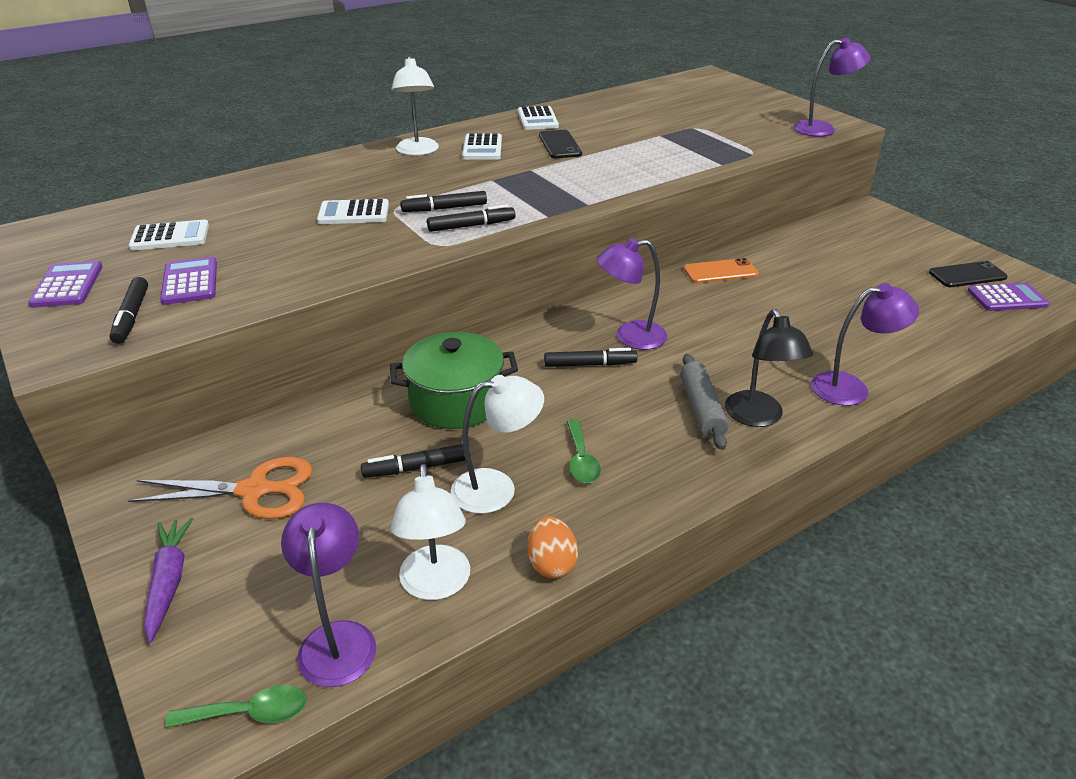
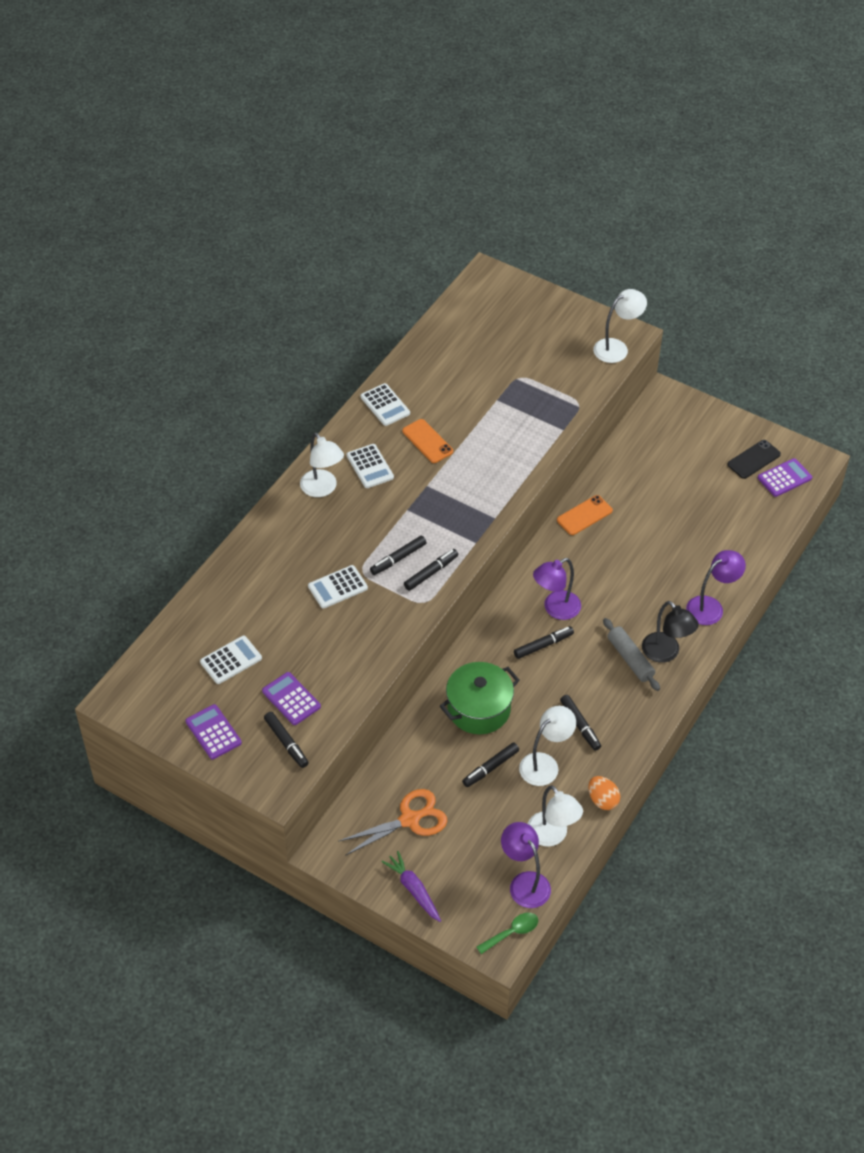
camera: 25 degrees left, 15 degrees up
black phone [539,130,582,158] -> orange phone [402,419,453,463]
green spoon [566,419,601,483] -> black marker [560,695,601,751]
purple lamp [793,37,870,137] -> white lamp [593,289,647,363]

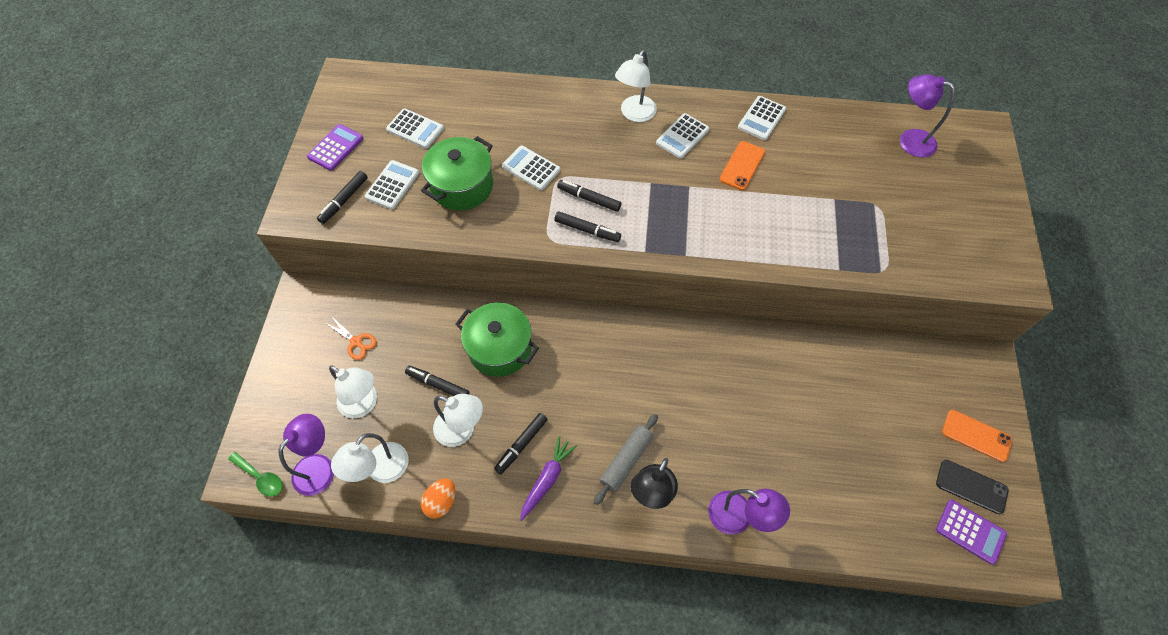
camera: 65 degrees right, 10 degrees up
purple calculator [262,672,321,725] -> white calculator [365,160,419,209]
orange scissors [338,789,447,856] -> orange scissors [324,315,376,360], size x0.58
purple carrot [382,851,441,922] -> purple carrot moved to [520,436,577,521]
black marker [514,626,574,659] -> none
purple lamp [533,558,581,620] -> purple lamp moved to [900,74,955,158]
orange phone [557,495,613,535] -> orange phone moved to [942,410,1012,462]
white lamp [593,289,647,363] -> white lamp moved to [329,365,377,418]
none -> green pot [421,136,493,211]

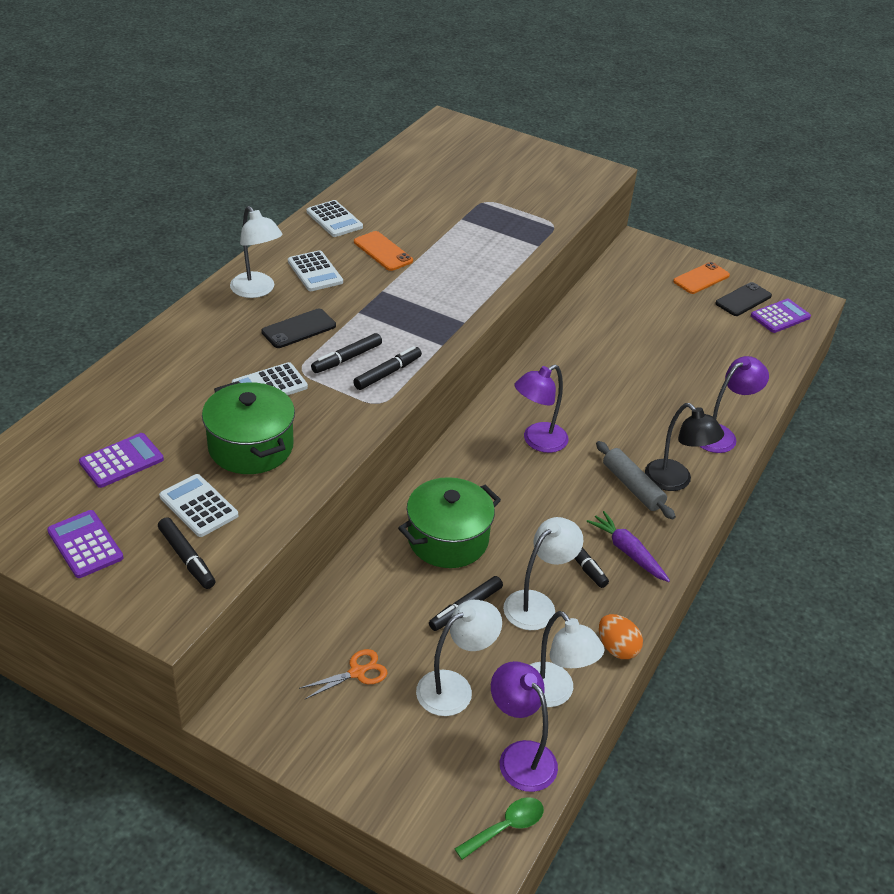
camera: 70 degrees left, 20 degrees down
white calculator [386,109,444,148] -> purple calculator [79,433,164,488]
purple lamp [900,74,955,158] -> purple lamp moved to [514,364,569,453]
none -> black phone [261,309,336,348]

